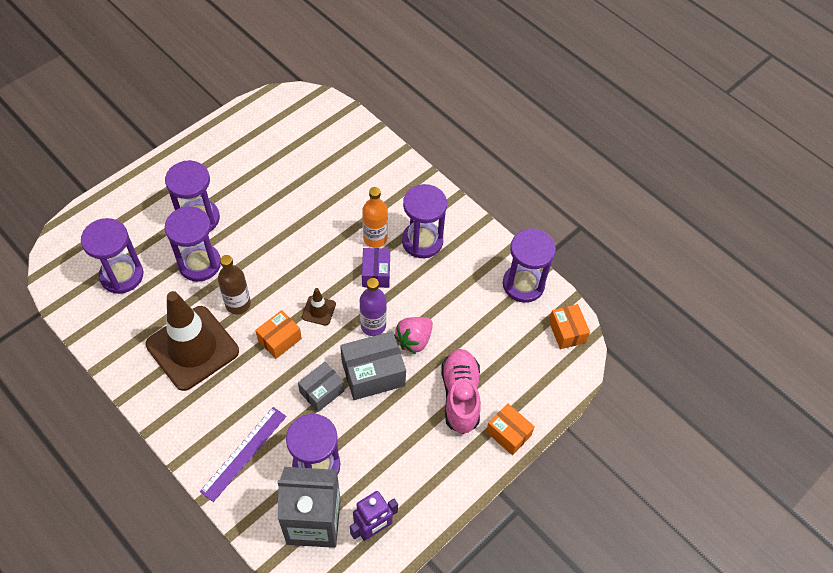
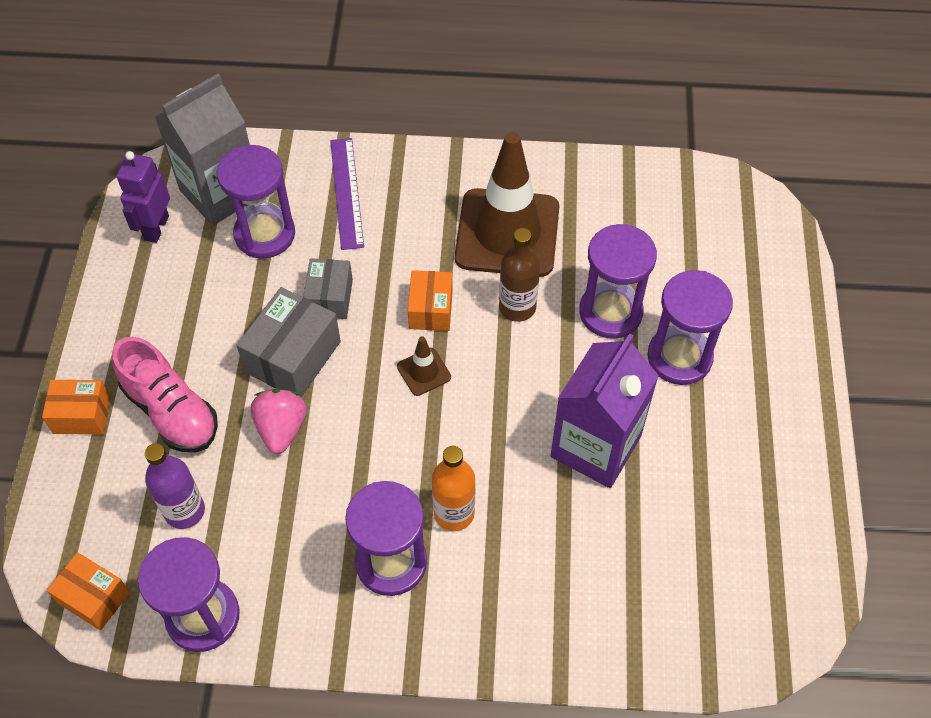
camera: 140 degrees right, 0 degrees up
purple hourglass [81,218,143,294] -> none
purple bottle [360,278,387,336] -> purple bottle moved to [145,443,205,529]
purple box [362,248,390,288] -> none
none -> purple carton [551,334,659,488]

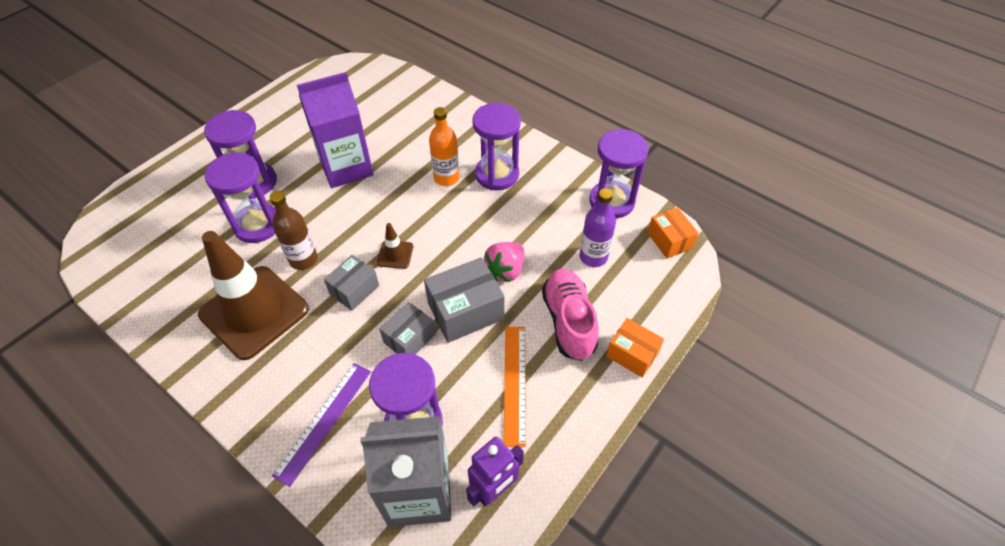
camera: 145 degrees left, 5 degrees down
orange box [408,270,453,331] -> grey box [324,255,379,311]
none -> orange ruler [504,327,526,447]

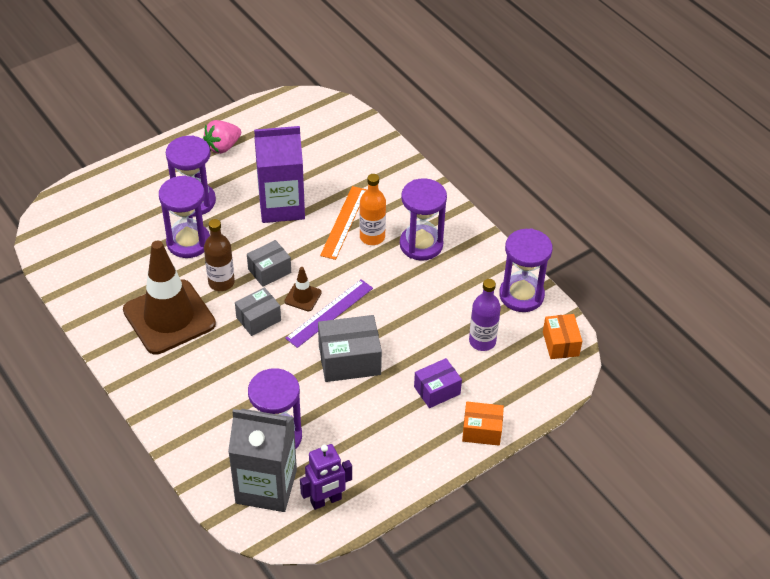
camera: 15 degrees right, 5 degrees down
purple ruler [272,363,371,487] -> purple ruler moved to [285,279,373,348]
grey box [379,302,436,354] -> grey box moved to [247,240,291,287]
pink strawberry [484,242,524,282] -> pink strawberry moved to [203,120,241,154]
orange ruler [504,327,526,447] -> orange ruler moved to [320,186,367,260]
pink shoe [542,269,599,361] -> purple box [414,358,462,408]
orange box [606,318,664,378] -> orange box turned 45 degrees counterclockwise [462,402,504,446]

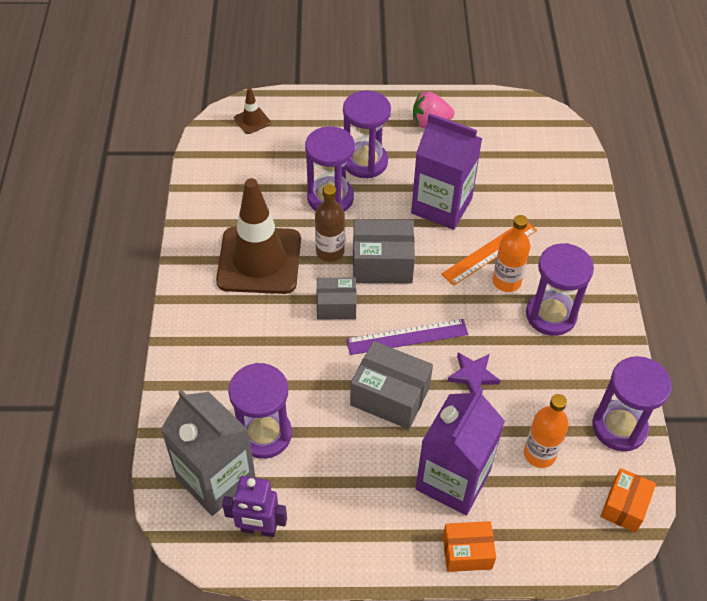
camera: 35 degrees right, 5 degrees up
grey box [247,240,291,287] -> grey box [353,219,415,284], size x1.56
brown traffic cone [284,267,322,311] -> brown traffic cone moved to [234,87,271,134]
purple box [414,358,462,408] -> purple carton [416,387,505,515]
orange box [462,402,504,446] -> orange box turned 45 degrees counterclockwise [443,521,496,572]
purple bottle [469,279,501,351] -> orange bottle [524,394,569,468]
none -> purple star [447,352,501,393]

